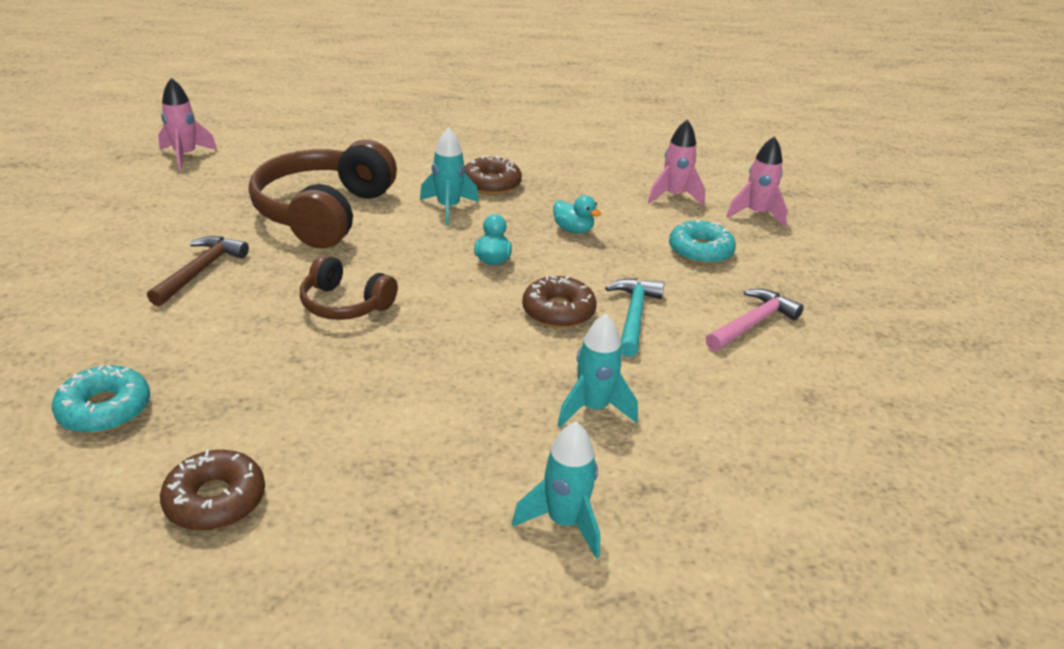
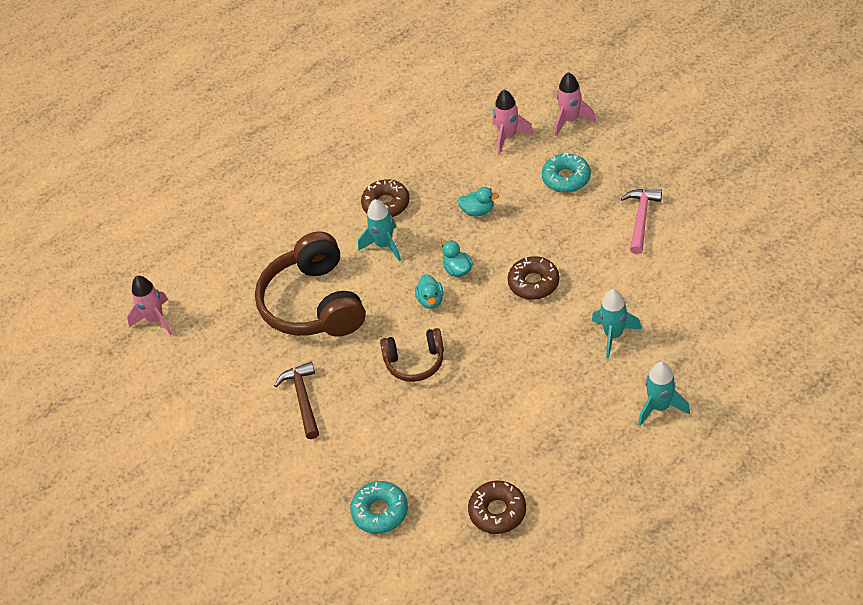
camera: 25 degrees left, 15 degrees up
turquoise hammer [605,278,665,357] -> none
none -> turquoise duck [415,274,443,309]

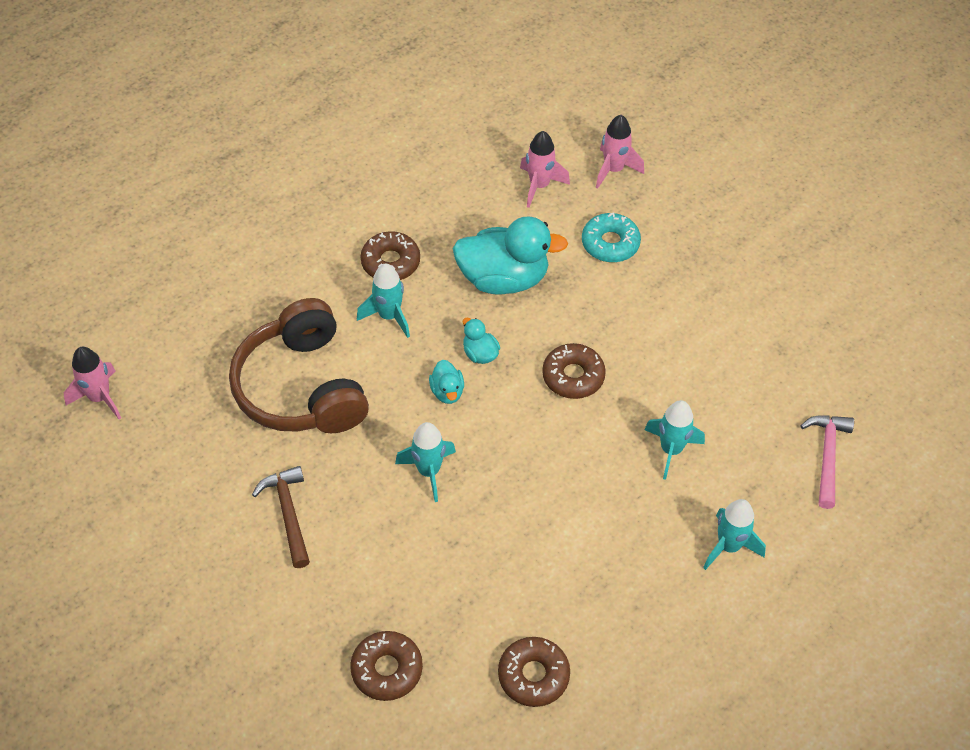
camera: 10 degrees left, 5 degrees up
turquoise donut [350,481,408,534] -> brown donut [350,631,423,701]
brown headphones [380,328,444,382] -> turquoise rocket [395,422,456,502]
turquoise duck [458,187,499,216] -> turquoise duck [453,216,568,294], size x2.20
pink hammer [621,189,662,254] -> pink hammer moved to [800,415,854,509]

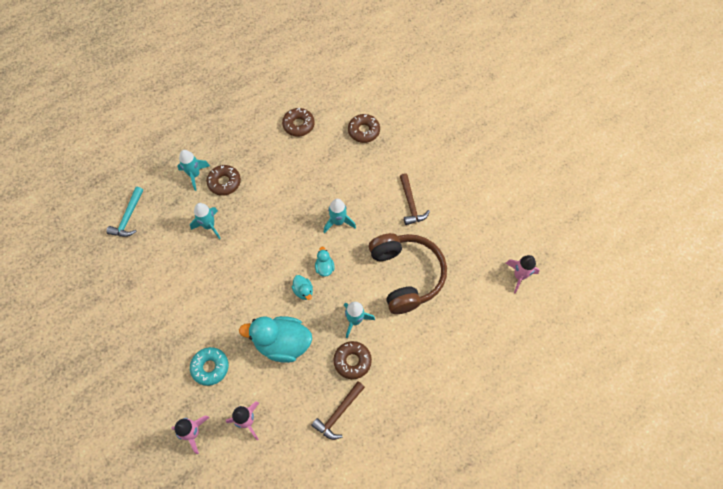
camera: 175 degrees left, 10 degrees up
brown donut [542,343,606,399] -> brown donut moved to [207,165,241,196]
pink hammer [800,415,854,509] -> turquoise hammer [106,187,143,237]
none -> brown hammer [311,381,365,440]

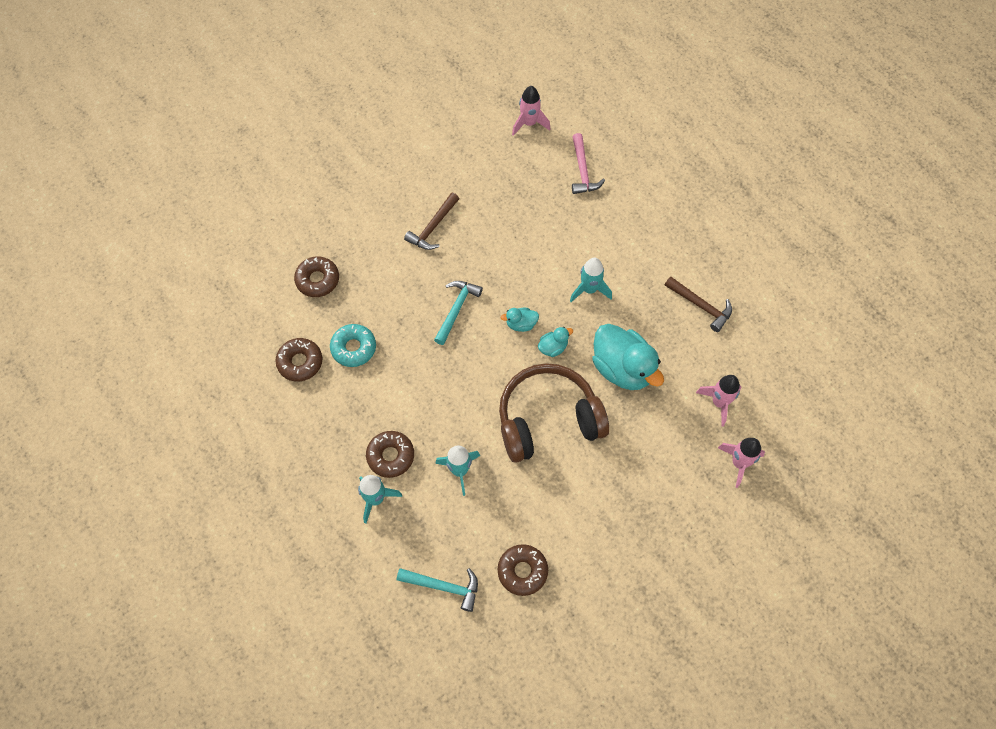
camera: 90 degrees left, 0 degrees up
turquoise donut [190,347,229,386] -> turquoise donut moved to [330,324,376,367]
turquoise duck [239,316,312,363] -> turquoise duck turned 45 degrees counterclockwise [592,324,664,390]
turquoise rocket [324,199,356,233] -> turquoise hammer [434,281,483,345]
brown donut [334,341,372,379] -> brown donut moved to [498,544,548,596]
brown headphones [369,233,447,314] -> brown headphones moved to [499,363,609,463]
brown hammer [400,173,430,225] -> brown hammer turned 135 degrees clockwise [404,193,459,250]
none -> pink hammer [572,133,605,194]

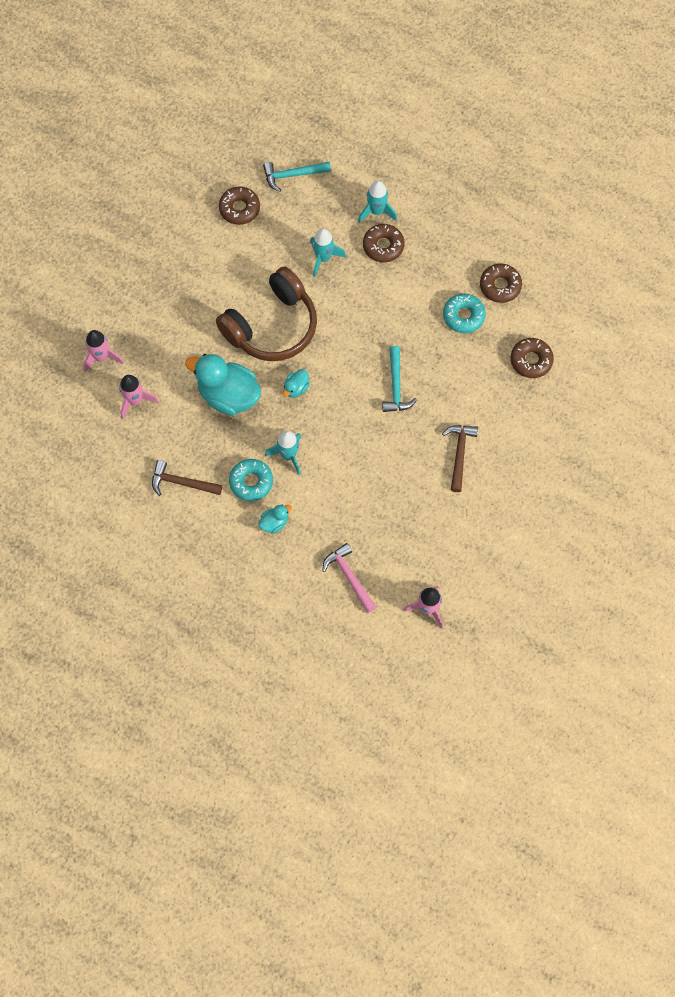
camera: 155 degrees right, 5 degrees up
turquoise duck [501,308,539,332] -> turquoise duck moved to [258,504,292,534]
none -> turquoise donut [229,459,273,501]

